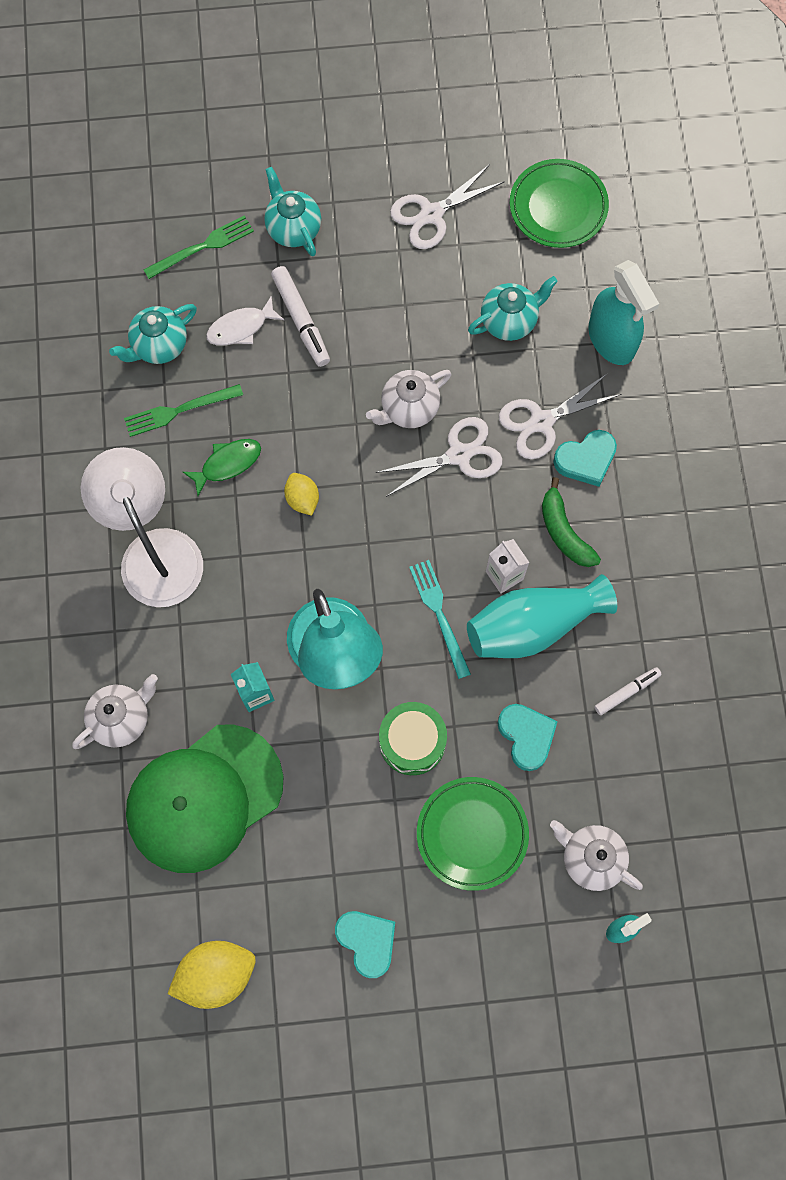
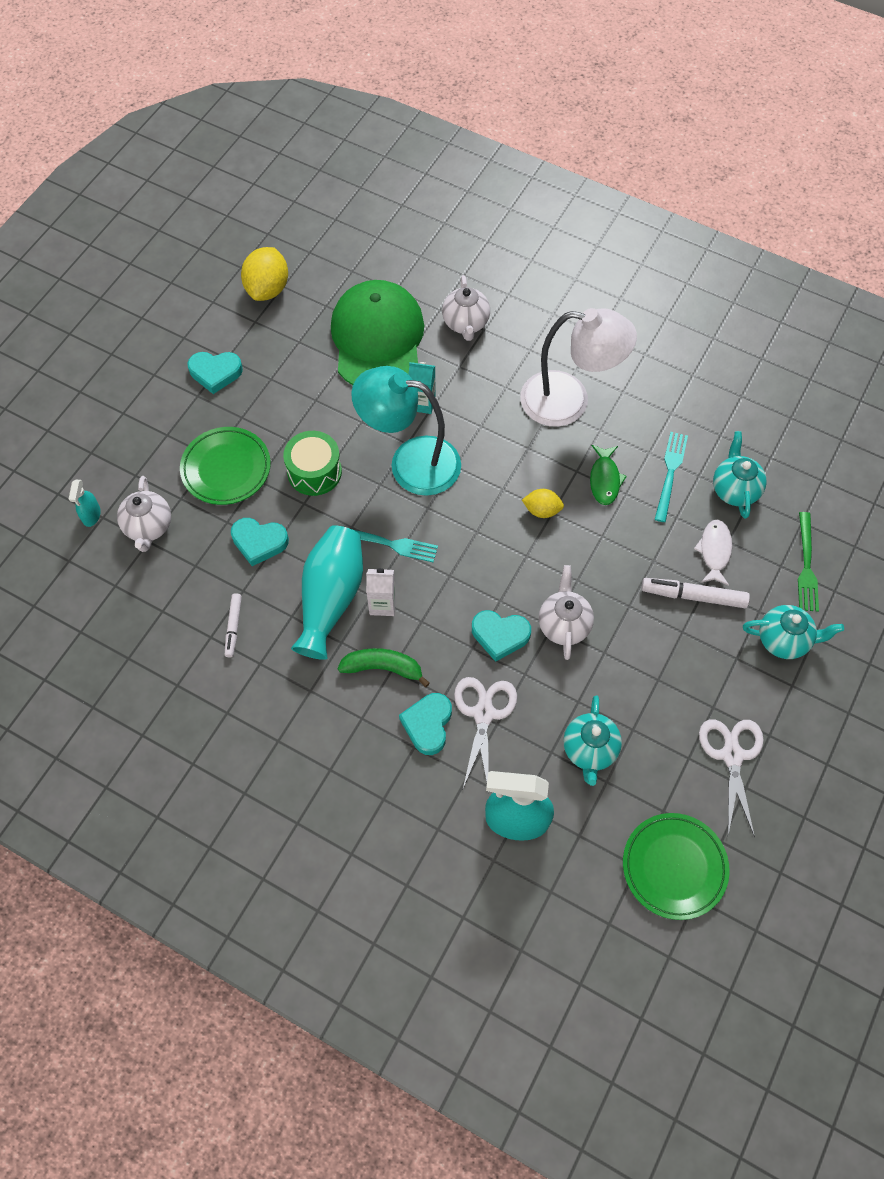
camera: 125 degrees right, 10 degrees down
green fork [124,384,243,437] -> turquoise fork [654,432,688,522]
white scissors [376,417,503,497] -> turquoise heart [472,610,531,662]
white teapot [550,820,643,891] -> white teapot turned 105 degrees clockwise [117,476,171,552]

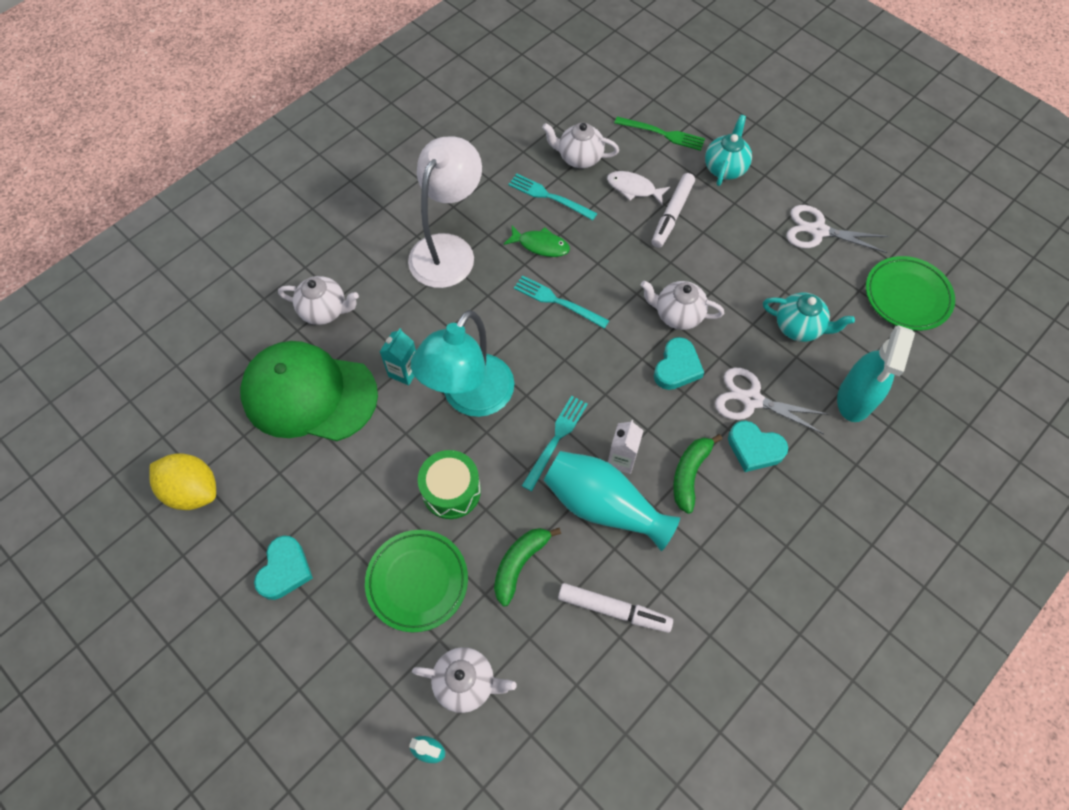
camera: 75 degrees left, 0 degrees up
white marker [225,593,242,658] -> white marker [558,583,673,633], size x1.60
turquoise heart [231,518,289,566] -> green banana [494,528,561,606]
yellow lemon [522,489,564,518] -> turquoise fork [514,275,609,329]
turquoise teapot [713,431,767,519] -> white teapot [542,123,619,168]

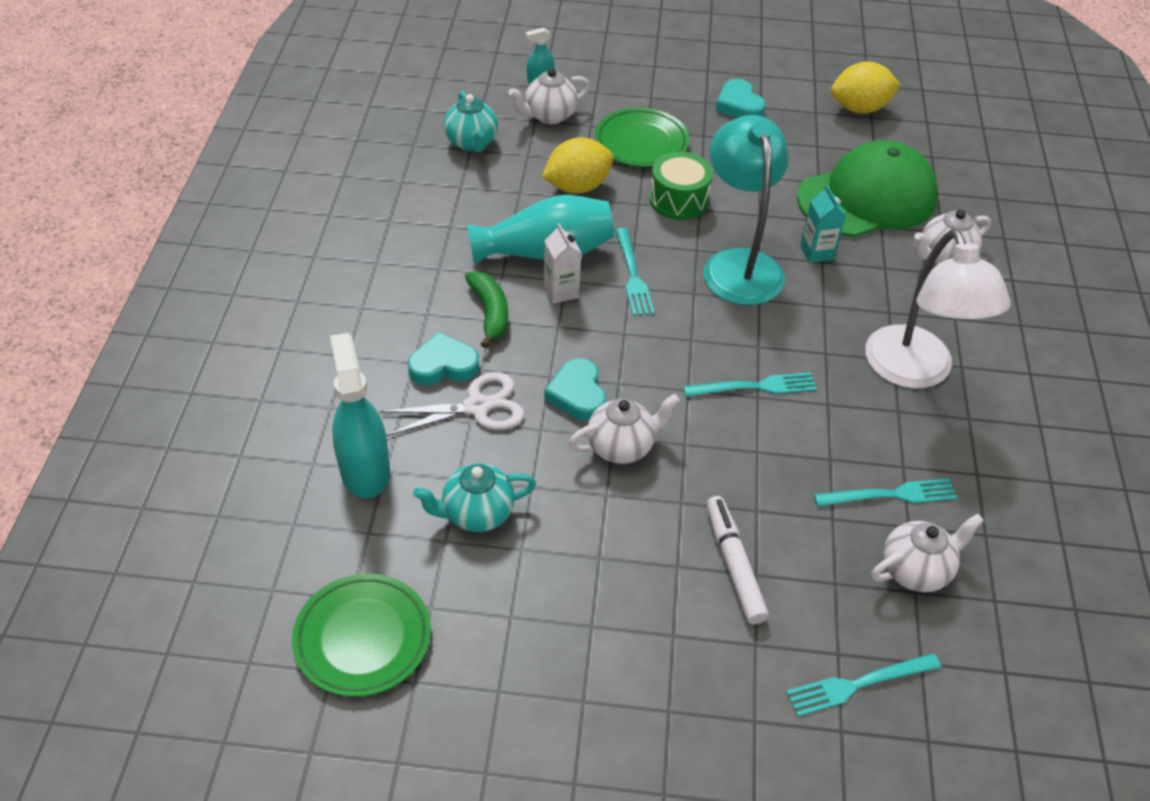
camera: 140 degrees right, 15 degrees down
green banana [494,528,561,606] -> yellow lemon [542,137,613,194]
green fish [504,226,570,257] -> none
white marker [558,583,673,633] -> none
white fish [607,171,670,205] -> none
green fork [614,117,705,151] -> turquoise fork [786,653,941,717]
turquoise teapot [705,115,752,186] -> turquoise teapot moved to [444,91,498,152]
white scissors [786,205,889,253] -> none

